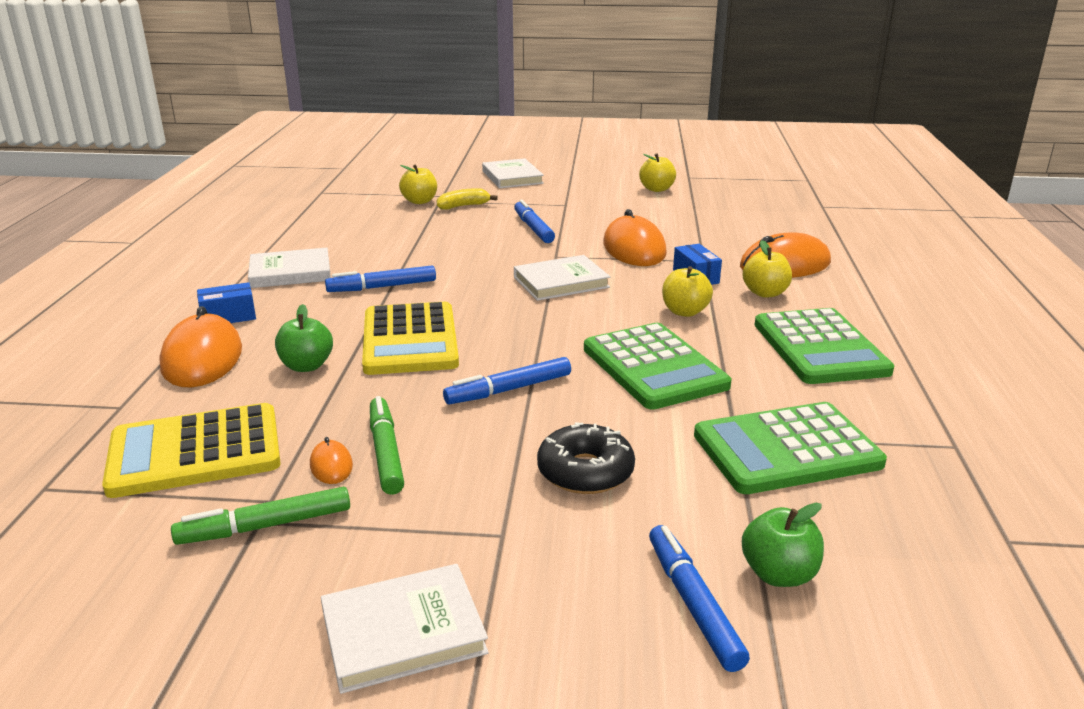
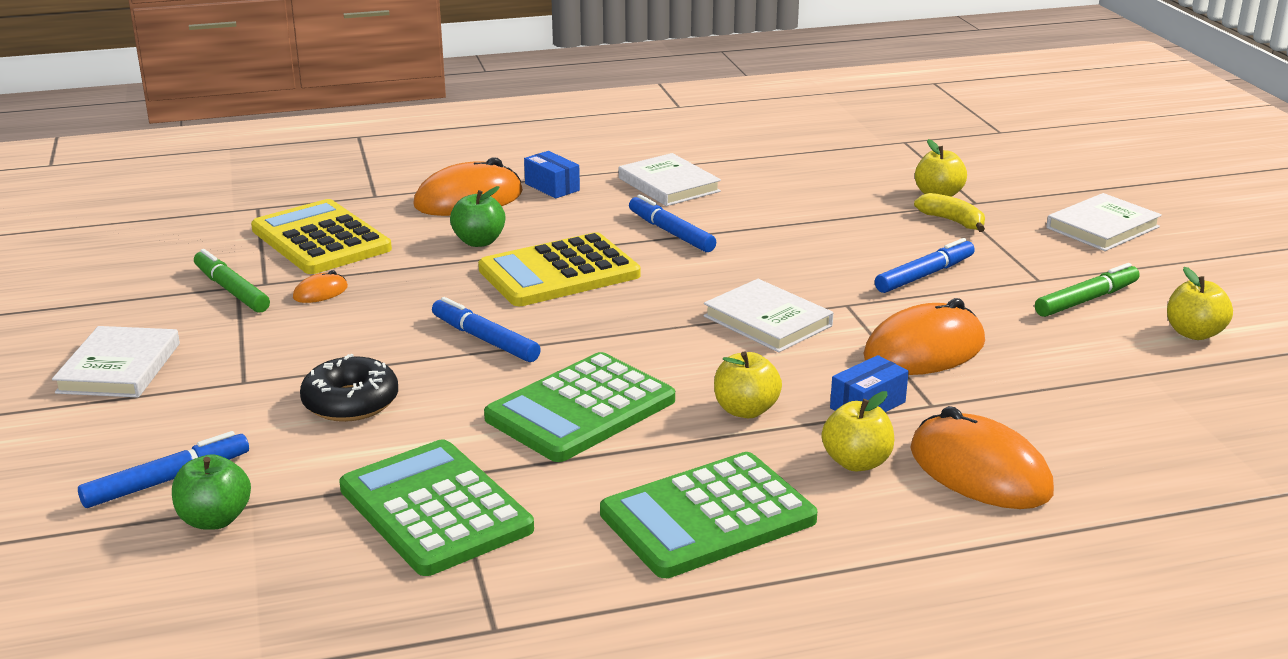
camera: 70 degrees right, 0 degrees up
white book [321,564,489,694] -> white book turned 45 degrees clockwise [52,326,180,398]
green marker [370,396,404,495] -> green marker moved to [1035,263,1140,317]

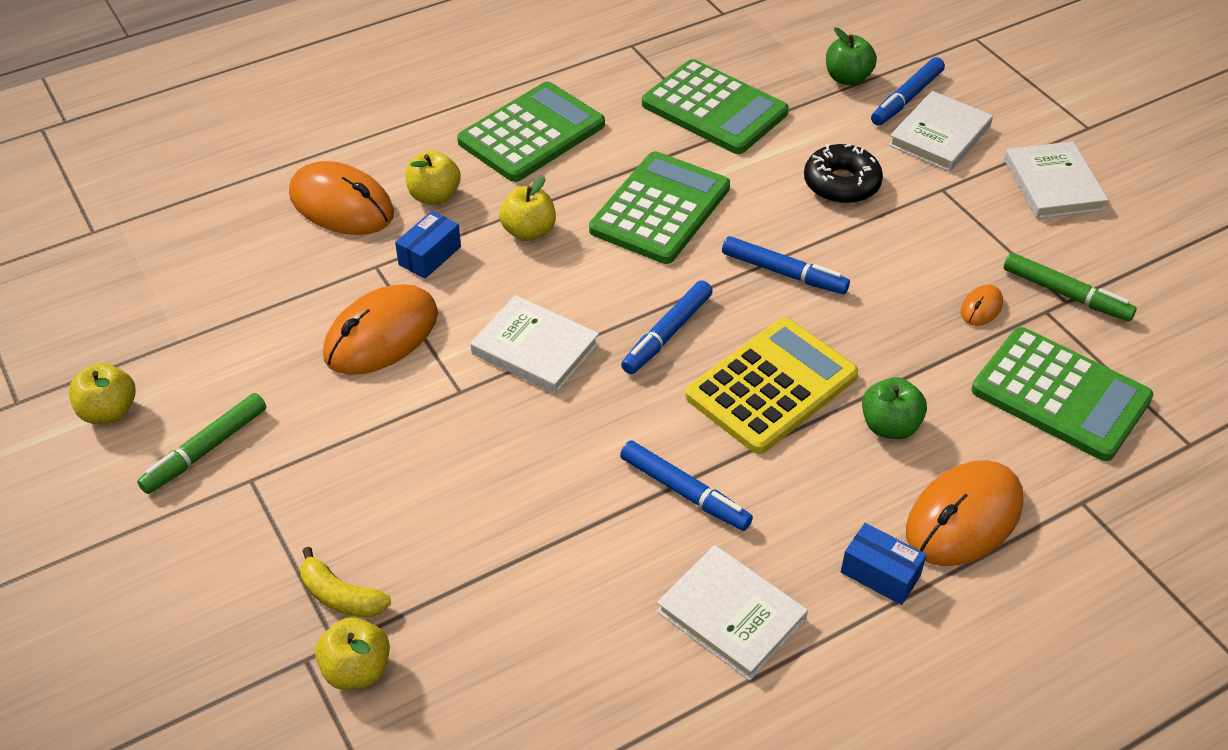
camera: 165 degrees right, 20 degrees up
yellow calculator [251,199,392,274] -> green calculator [971,327,1154,461]
blue marker [875,238,975,293] -> blue marker moved to [621,280,713,374]
white book [1046,193,1162,251] -> white book moved to [888,91,993,172]

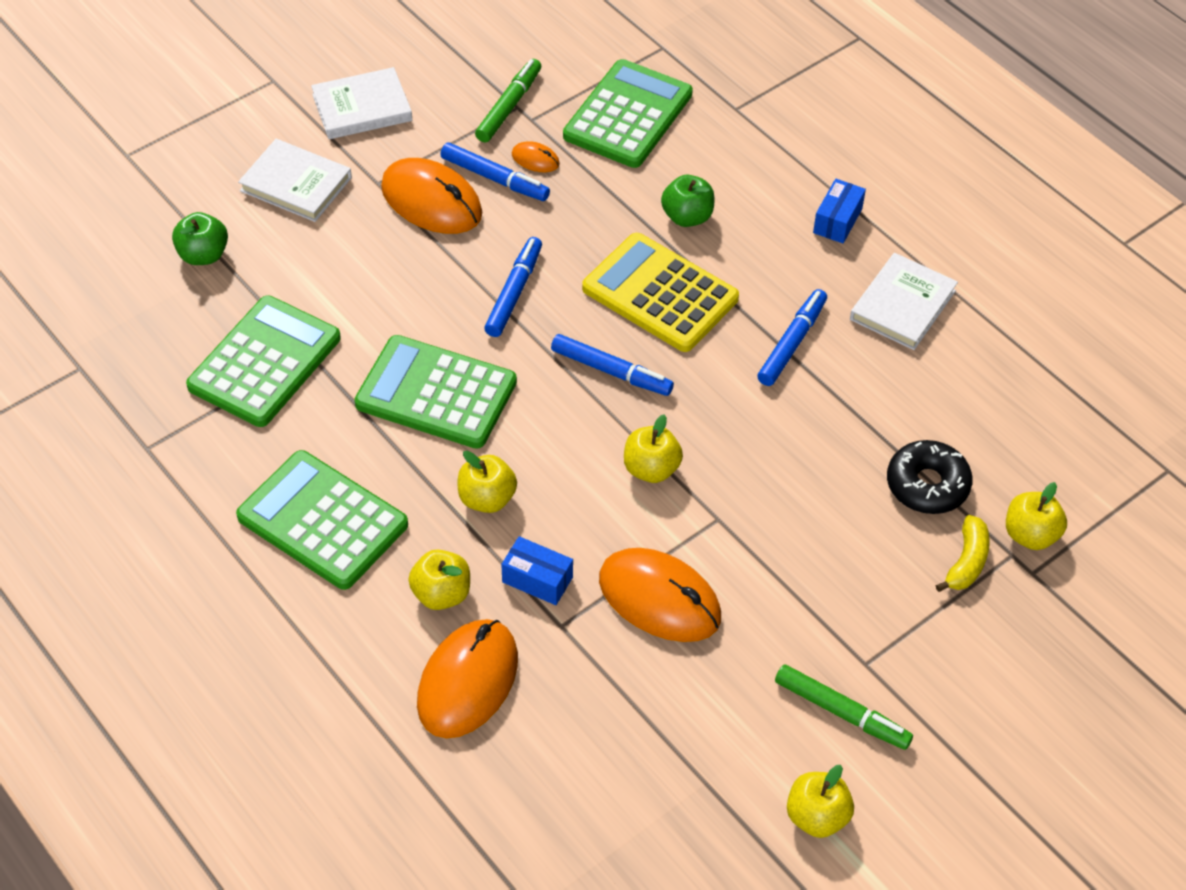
camera: 100 degrees left, 5 degrees up
white book [470,295,599,394] -> yellow apple [624,414,683,483]
black donut [804,144,883,204] -> black donut moved to [887,440,973,514]
blue marker [871,57,945,126] -> blue marker moved to [440,142,550,201]
orange mouse [906,460,1023,566] -> orange mouse moved to [381,158,482,234]

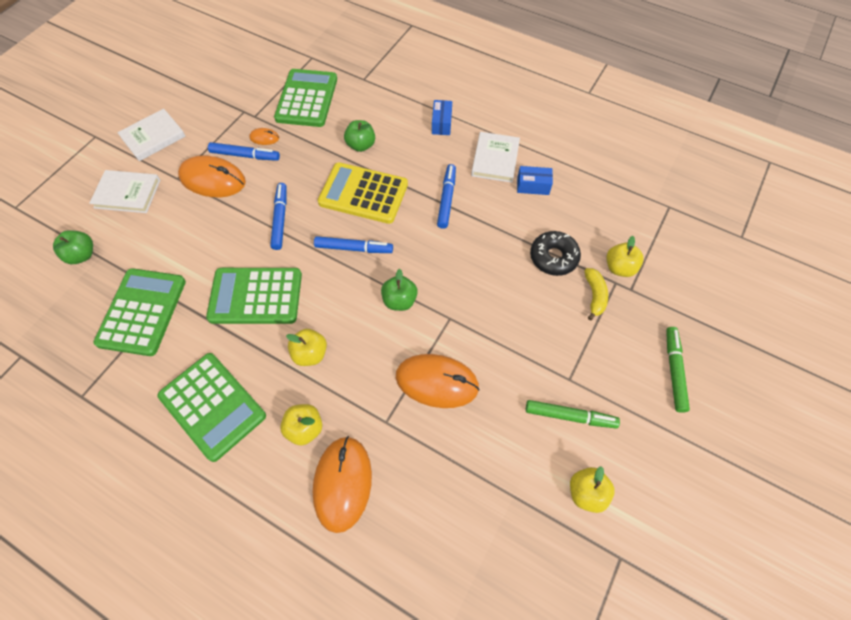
camera: 20 degrees left, 10 degrees up
green calculator [236,450,408,590] -> green calculator turned 150 degrees counterclockwise [157,353,266,462]
green marker [475,59,541,142] -> green marker moved to [666,327,690,413]
blue box [501,536,573,605] -> blue box moved to [517,166,553,195]
yellow apple [624,414,683,483] -> green apple [381,269,418,311]

